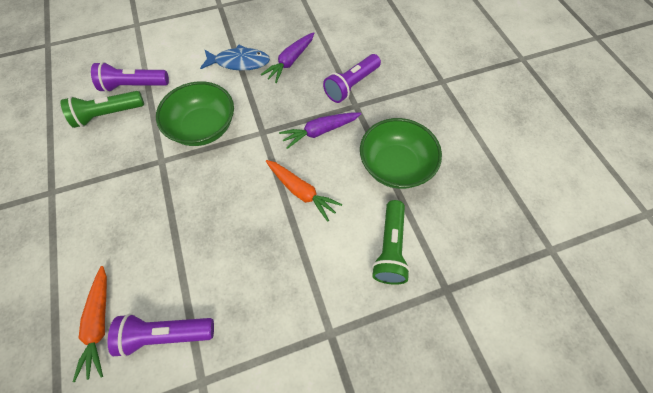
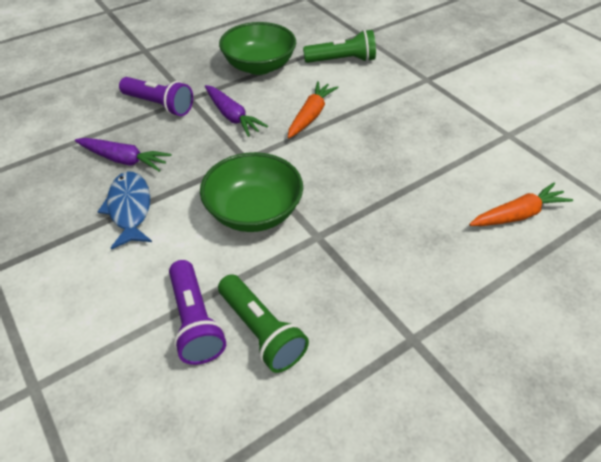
camera: 105 degrees left, 15 degrees down
purple flashlight [108,314,214,357] -> none

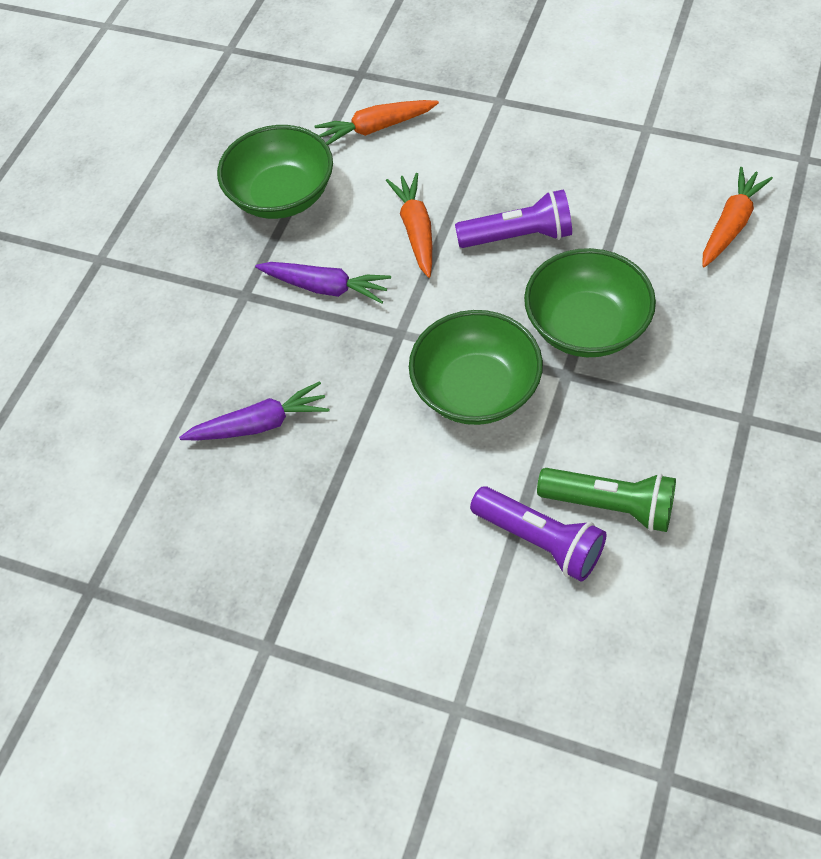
camera: 30 degrees left, 10 degrees up
blue fish [97,172,152,250] -> none
purple flashlight [119,77,193,116] -> purple flashlight moved to [455,190,572,248]
green flashlight [303,30,376,63] -> orange carrot [314,100,439,145]
none -> green bowl [524,248,656,357]

